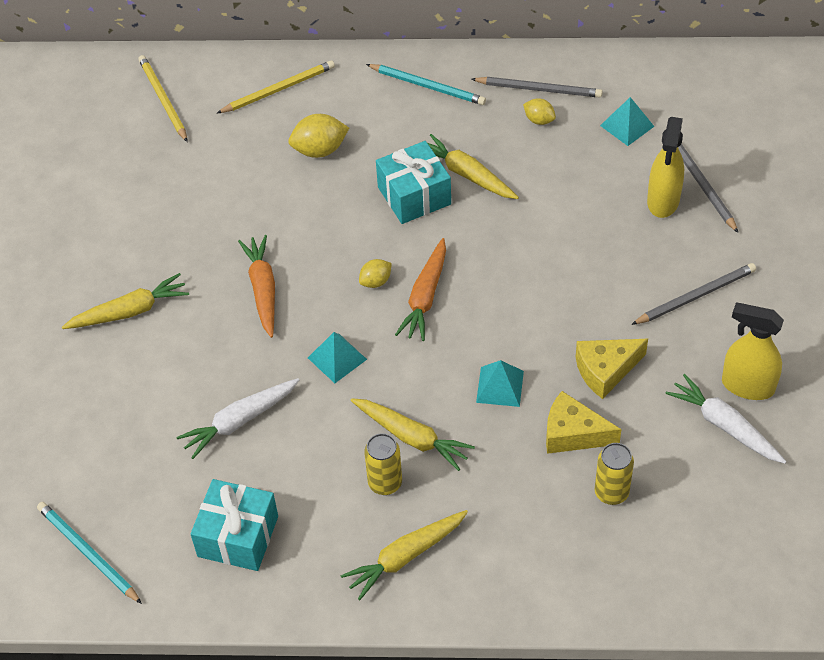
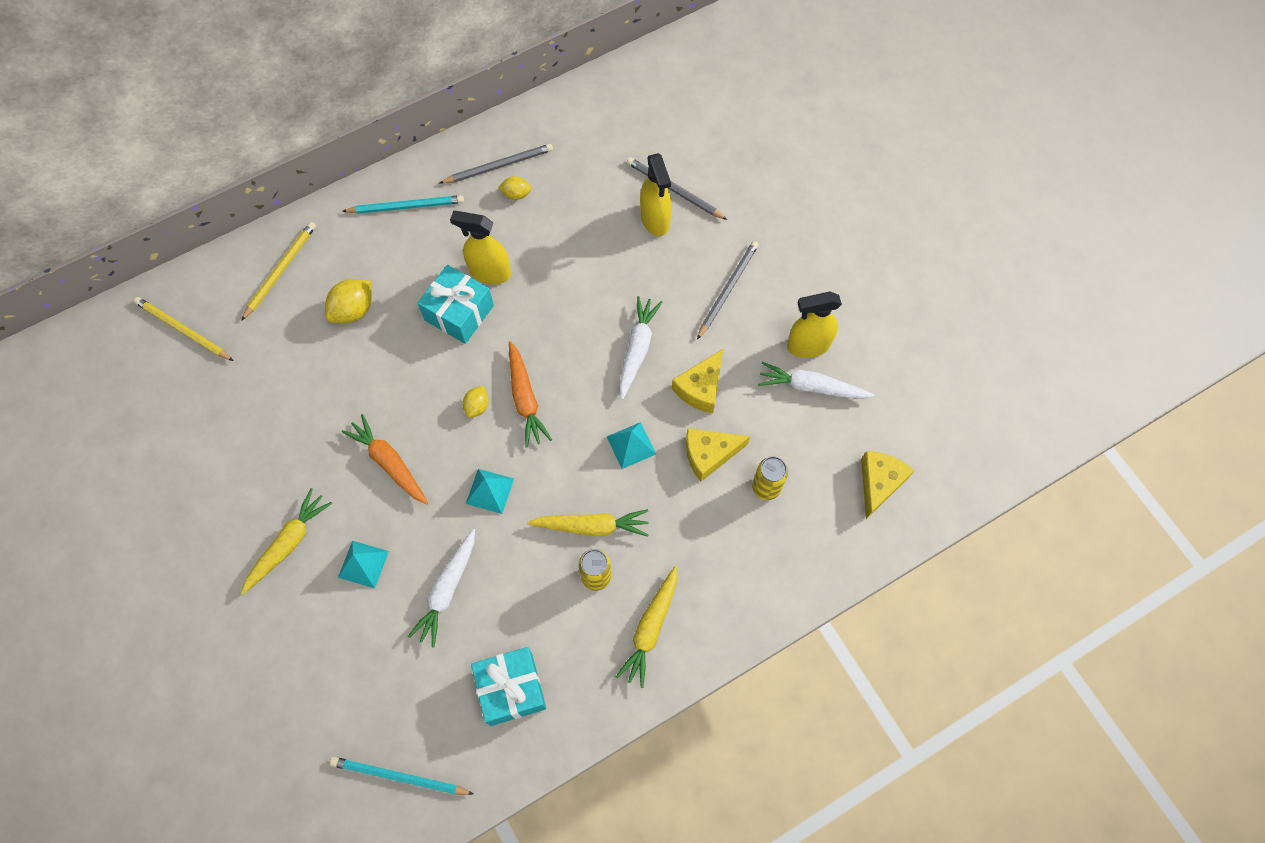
camera: 35 degrees left, 15 degrees up
yellow carrot [422,134,519,199] -> yellow spray bottle [450,211,511,284]
turquoise pyramid [600,97,655,146] -> turquoise pyramid moved to [338,541,389,588]
none -> white carrot [619,296,662,400]
none -> yellow cheese [861,451,915,519]

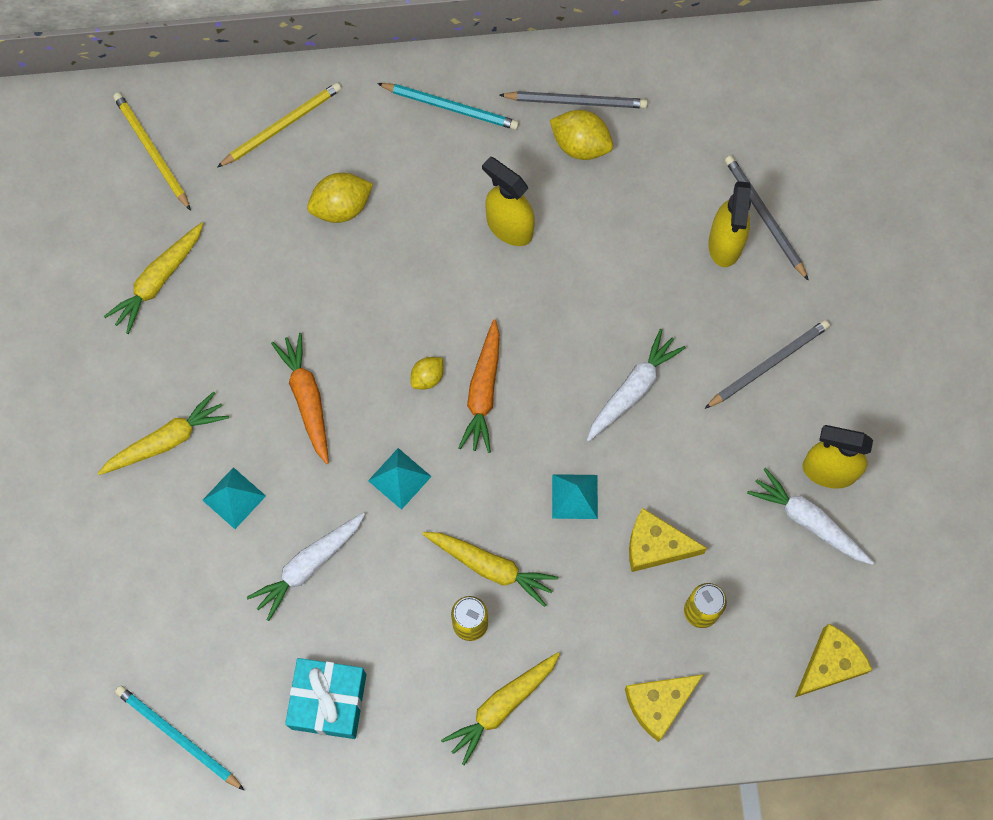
camera: 25 degrees right, 5 degrees up
turquoise gift [417,265,494,344] -> none
yellow lemon [498,176,532,200] -> yellow lemon [550,110,613,160], size x1.67
yellow cheese [672,349,723,414] -> yellow cheese moved to [625,674,704,742]
none -> yellow carrot [104,222,203,334]

